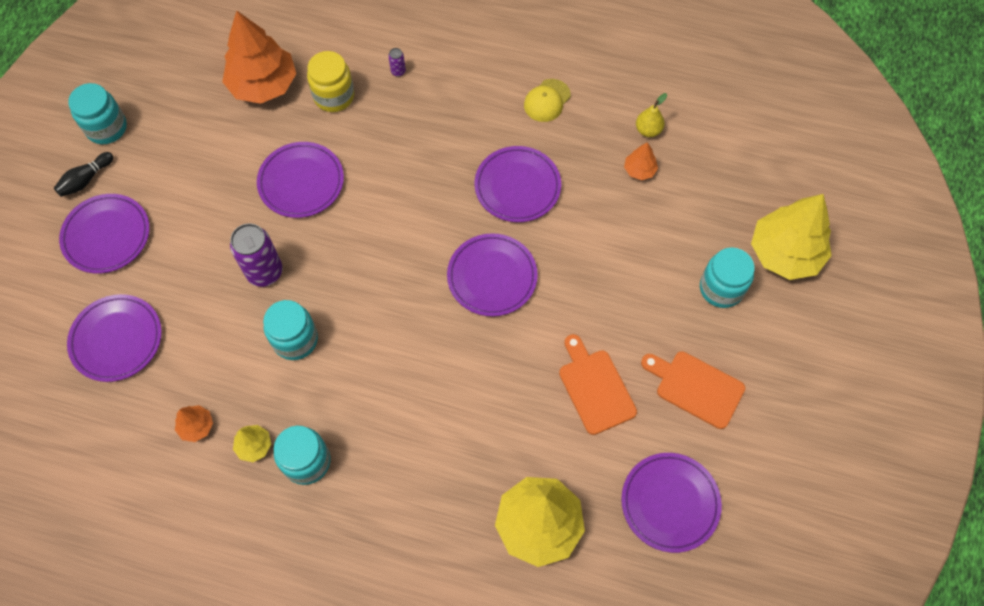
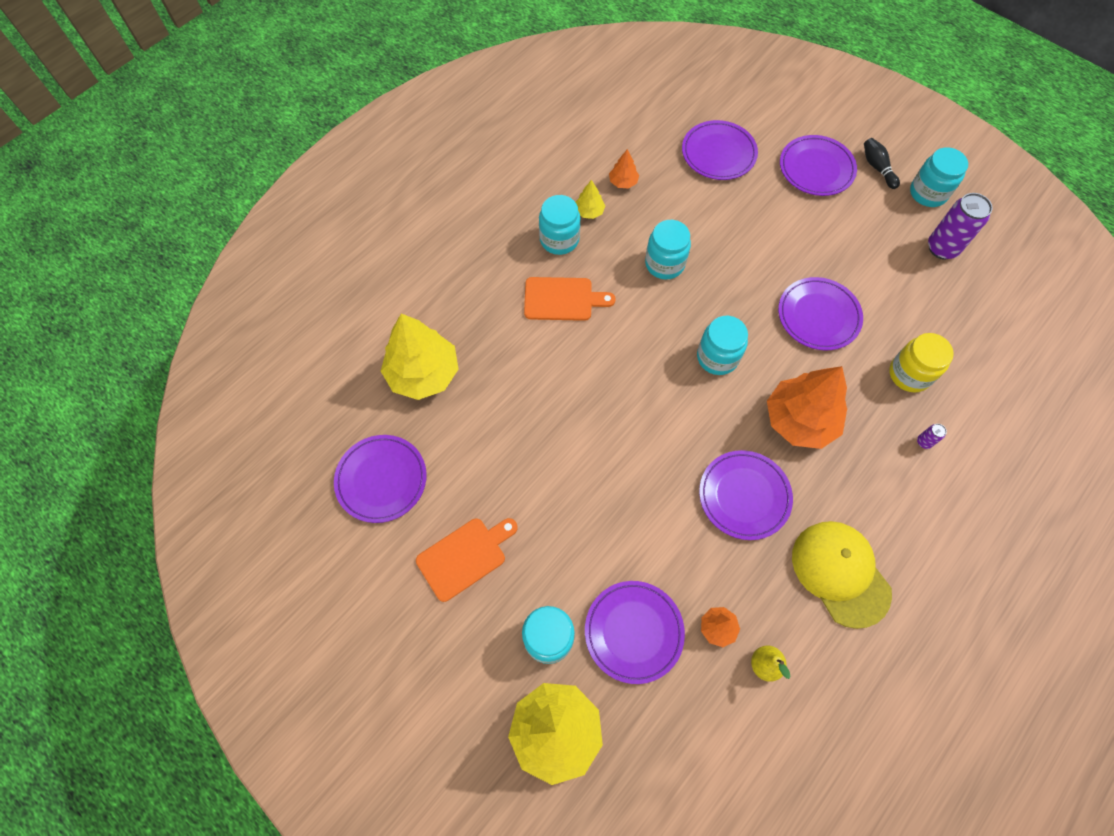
camera: 115 degrees right, 0 degrees up
orange tree [222,10,296,104] -> orange tree moved to [767,366,847,449]
purple can [230,223,283,287] -> purple can moved to [928,193,993,259]
purple plate [447,233,538,316] -> purple plate moved to [585,581,685,684]
yellow cap [524,79,571,122] -> yellow cap [792,521,892,629], size x1.79
orange cutting board [559,334,637,435] -> orange cutting board moved to [524,277,616,321]
none -> turquoise jar [697,316,748,375]

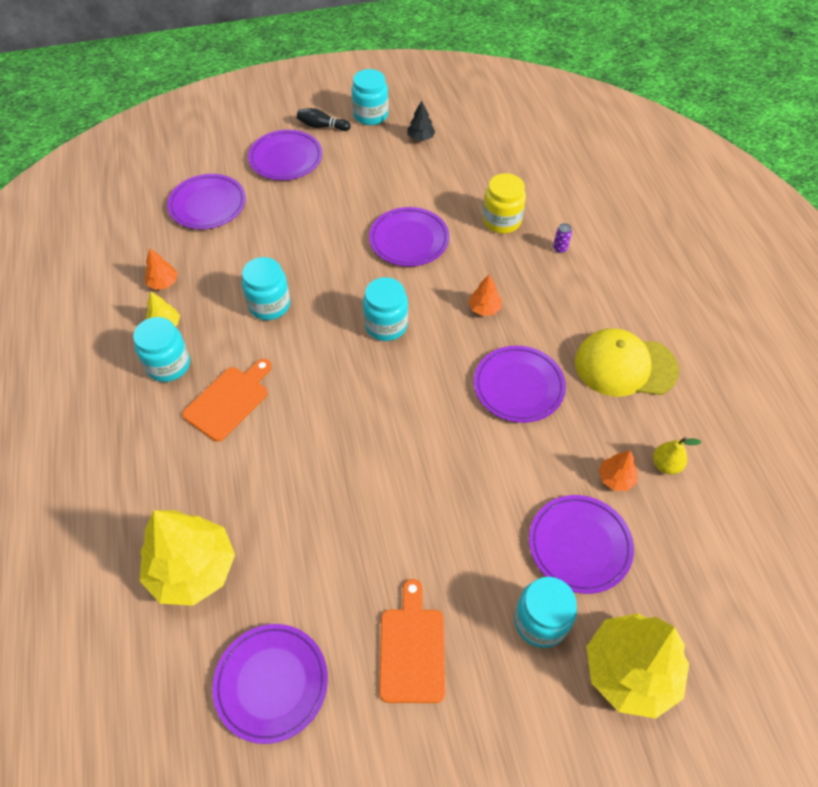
camera: 55 degrees left, 10 degrees down
orange tree [767,366,847,449] -> orange tree [468,275,502,316], size x0.45
purple can [928,193,993,259] -> black tree [407,101,435,141]

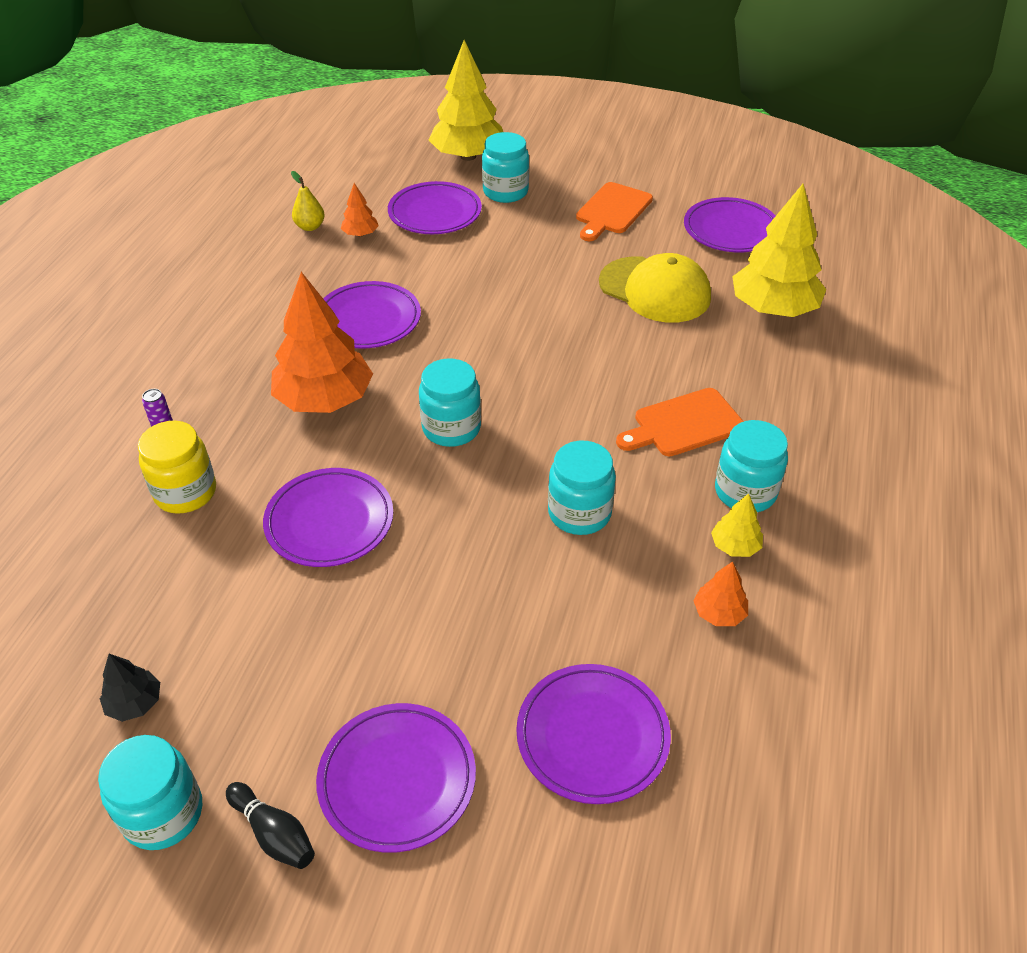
camera: 150 degrees left, 10 degrees down
orange tree [468,275,502,316] -> orange tree [271,272,373,413], size x2.23
yellow cap [575,328,679,397] -> yellow cap moved to [599,253,711,323]

